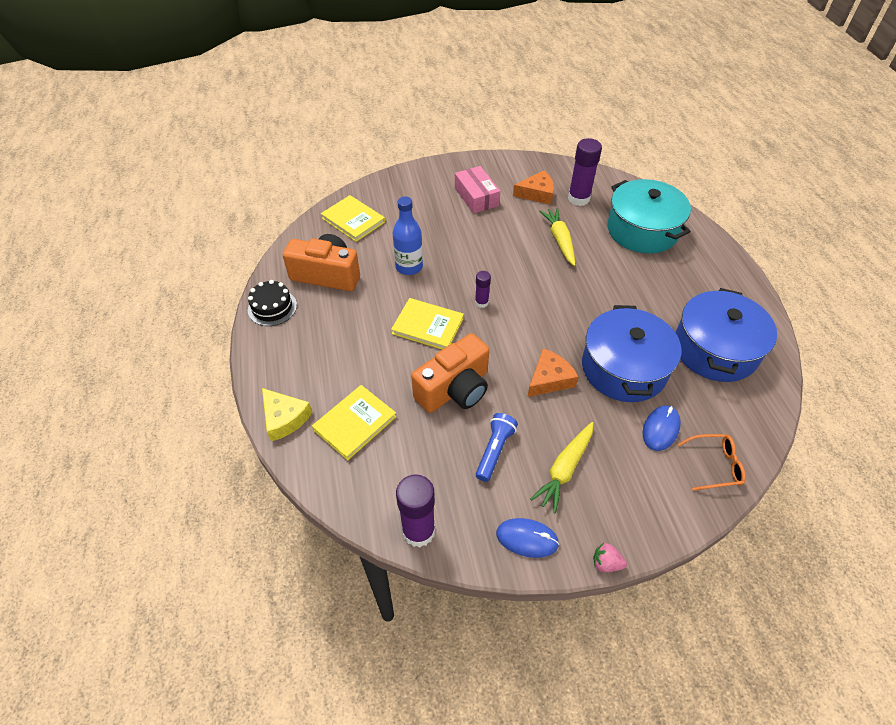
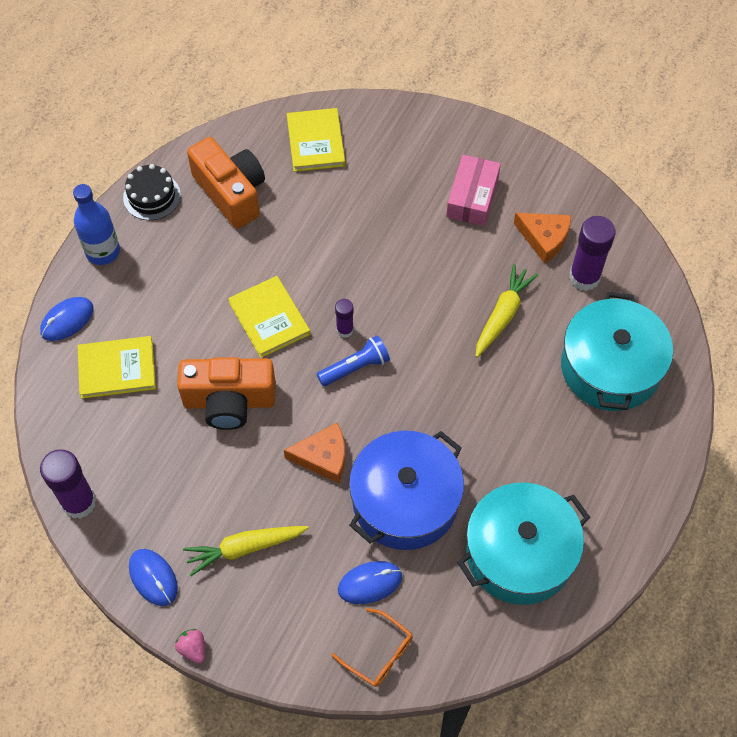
camera: 40 degrees right, 10 degrees up
yellow cheese [262,388,312,441] -> blue mouse [40,297,94,341]
blue bottle [393,197,423,275] -> blue bottle moved to [73,184,120,265]
blue flashlight [476,413,518,482] -> blue flashlight moved to [317,335,390,386]
blue pot [675,288,777,382] -> turquoise pot [457,483,590,605]

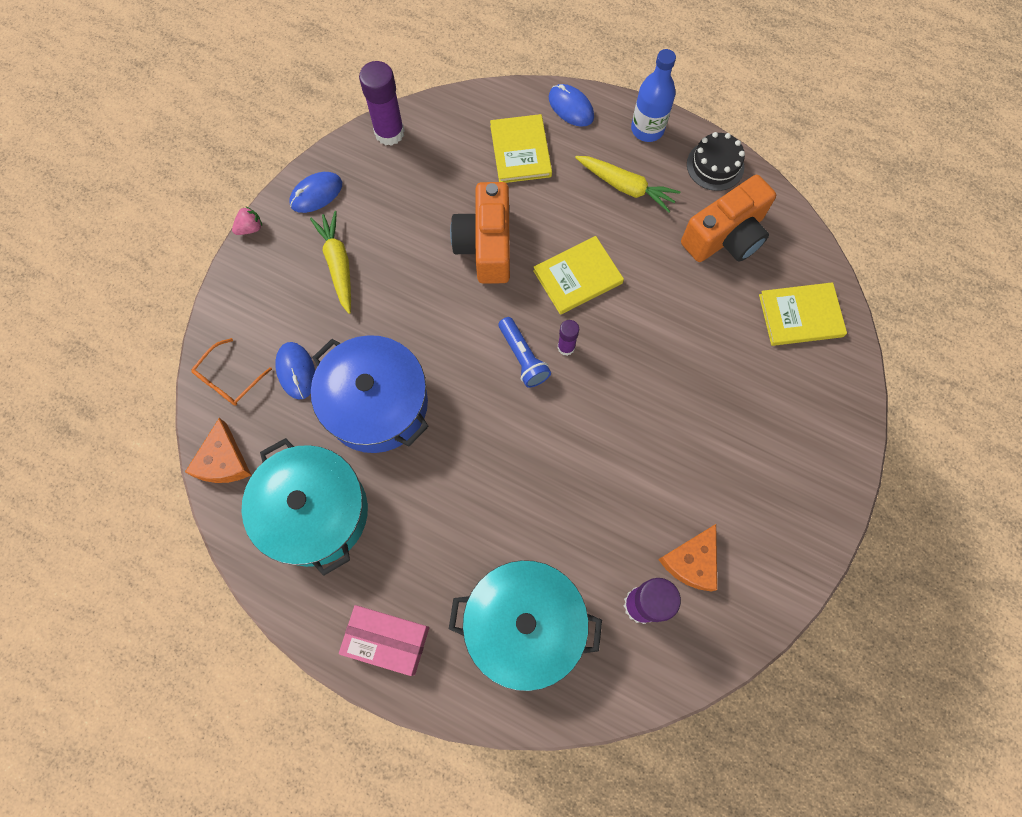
camera: 90 degrees right, 10 degrees up
orange cheese [284,423,345,483] -> orange cheese moved to [185,418,251,483]
pink box [446,155,501,226] -> pink box moved to [339,605,429,676]
yellow carrot [475,264,538,357] -> yellow carrot moved to [575,156,680,213]

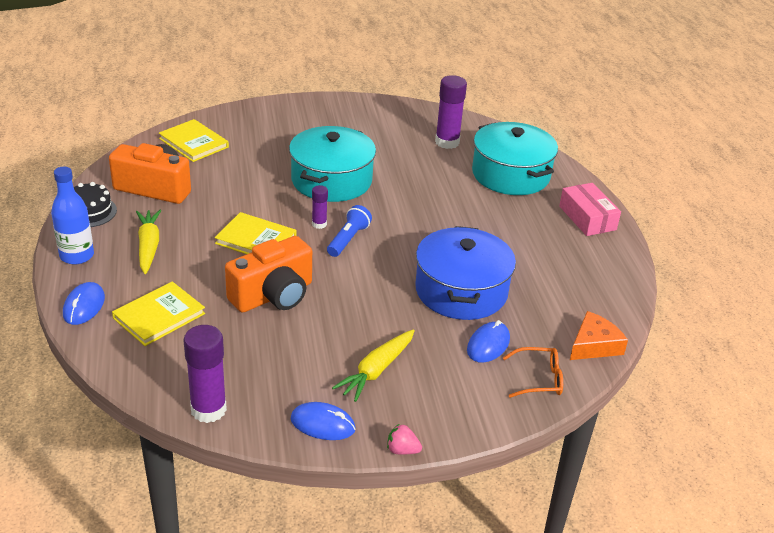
camera: 130 degrees left, 35 degrees down
turquoise pot [241,438,368,576] -> turquoise pot moved to [289,126,376,202]
orange cheese [658,524,717,592] -> none

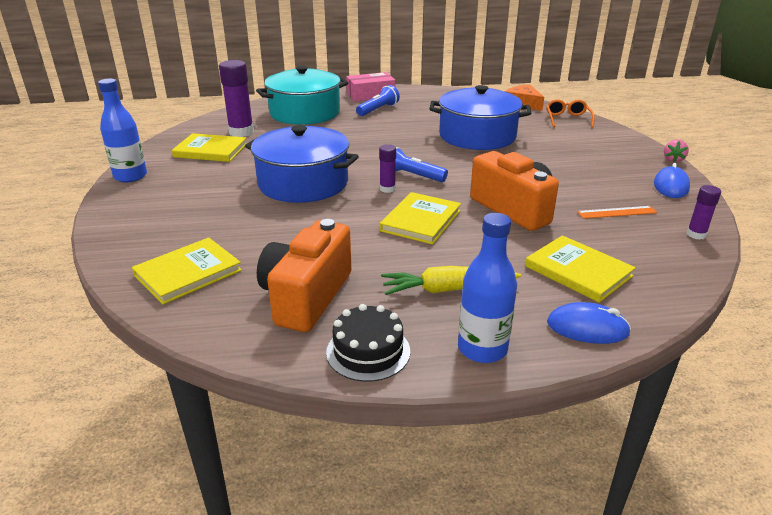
camera: 85 degrees left, 5 degrees down
purple glue stick [183,325,227,423] -> purple glue stick [687,185,721,239], size x0.54
turquoise pot [289,126,376,202] -> blue pot [245,125,359,203]
yellow carrot [332,329,415,402] -> none
blue mouse [467,320,510,363] -> none
none -> blue bottle [98,79,147,182]
none -> yellow book [172,133,247,162]
none -> blue flashlight [356,85,400,116]
none -> orange ruler [577,206,657,219]

